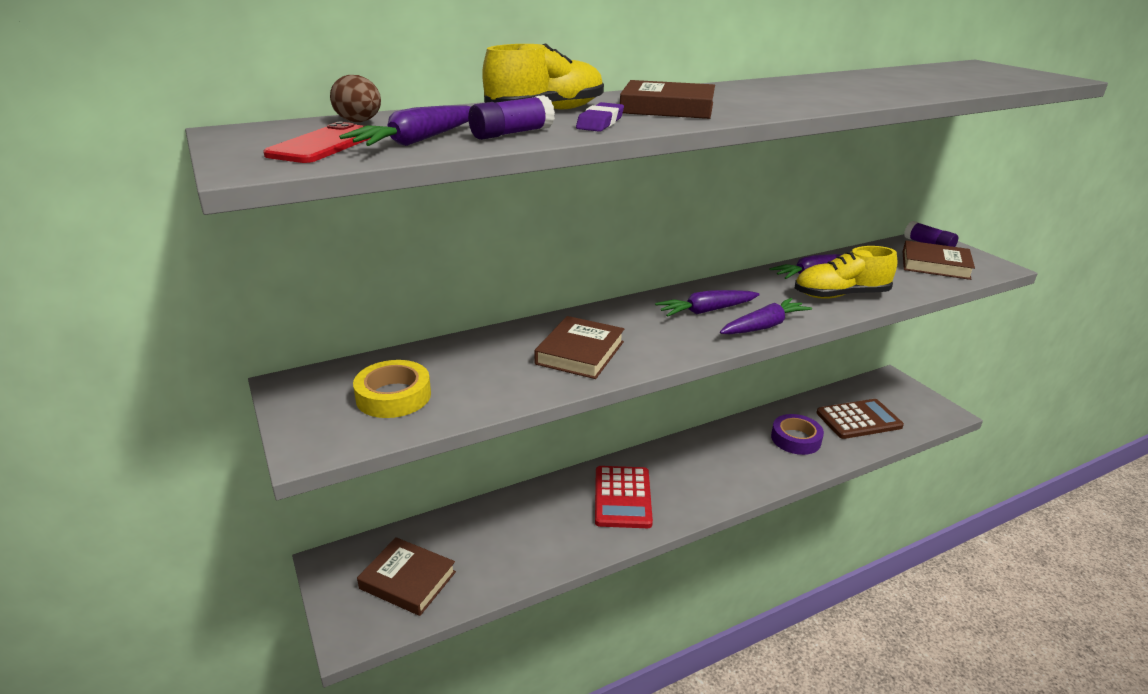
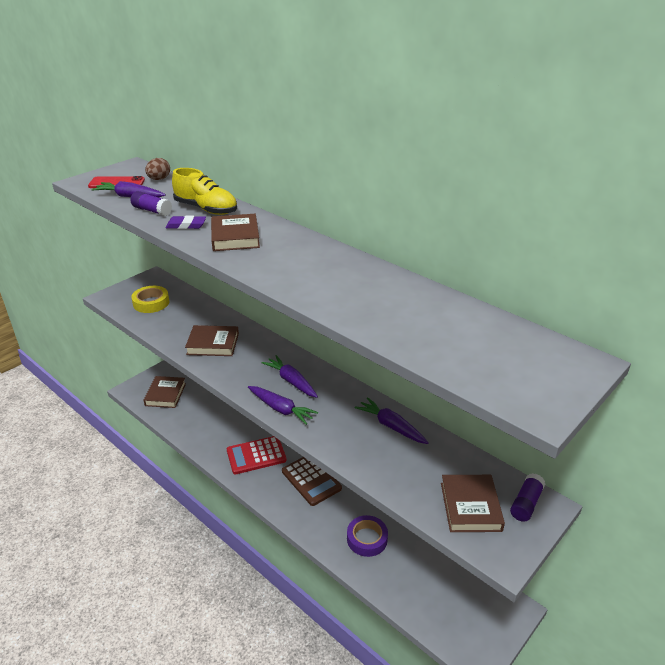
camera: 70 degrees right, 5 degrees up
yellow shoe [795,246,897,299] -> none
brown calculator [816,399,904,439] -> brown calculator moved to [282,457,342,506]

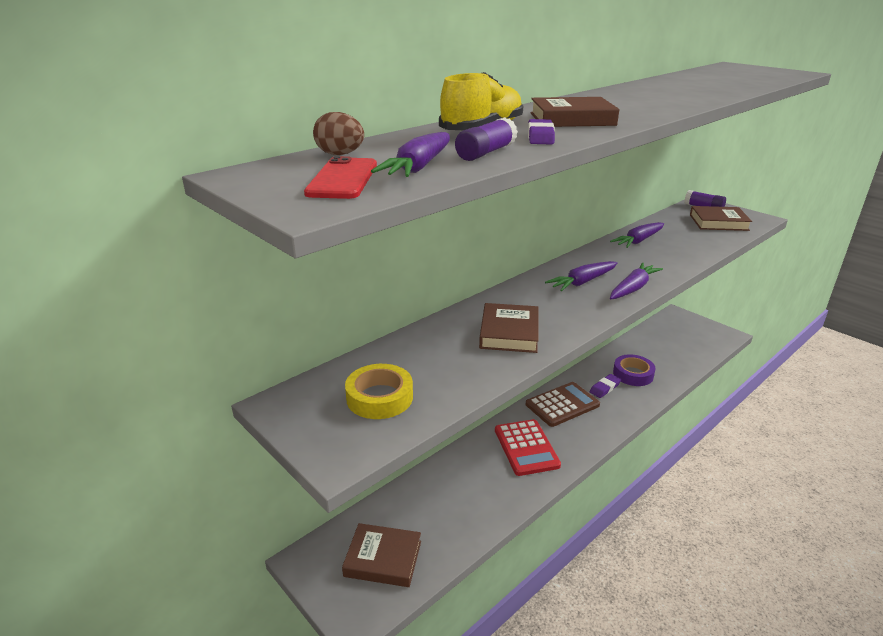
camera: 85 degrees left, 5 degrees down
none -> purple eraser [590,374,621,398]

